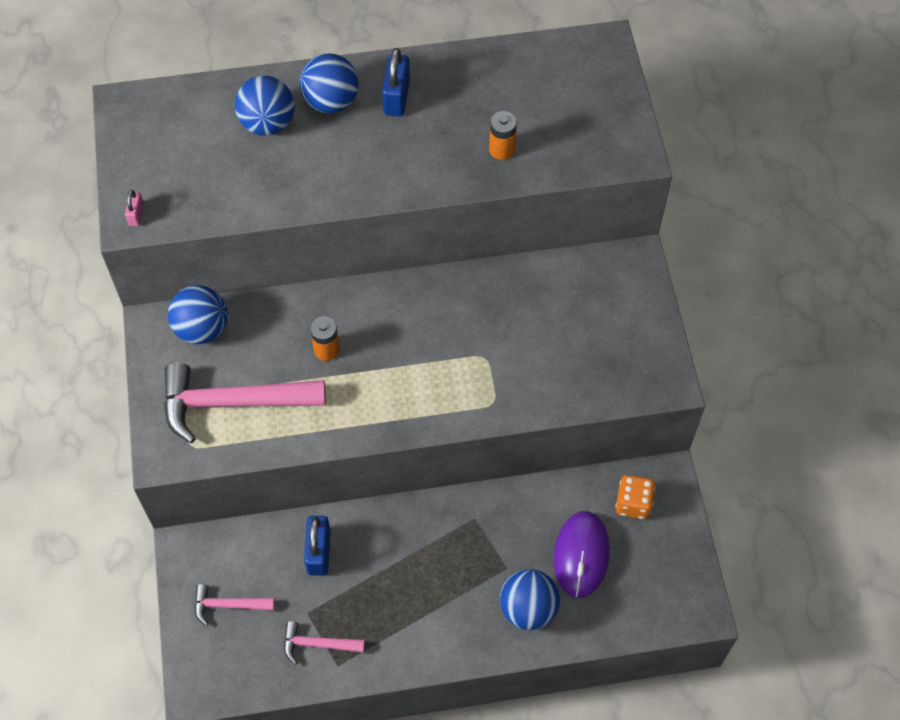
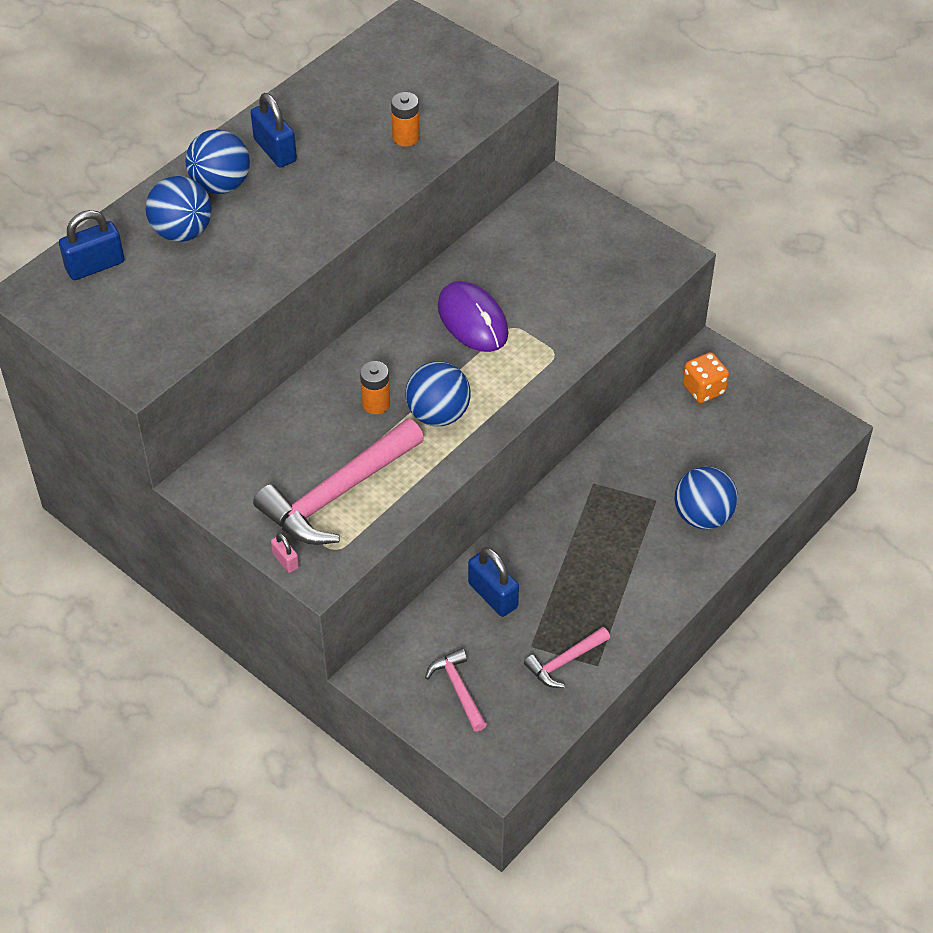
camera: 40 degrees left, 10 degrees down
pink padlock [125,190,144,226] -> pink padlock moved to [271,533,299,573]
blue ball [168,285,228,344] -> blue ball moved to [406,361,471,426]
pink hammer [195,584,275,626] -> pink hammer turned 105 degrees clockwise [425,648,487,731]
purple mouse [554,511,610,598] -> purple mouse moved to [438,281,509,352]
none -> blue padlock [59,210,124,280]

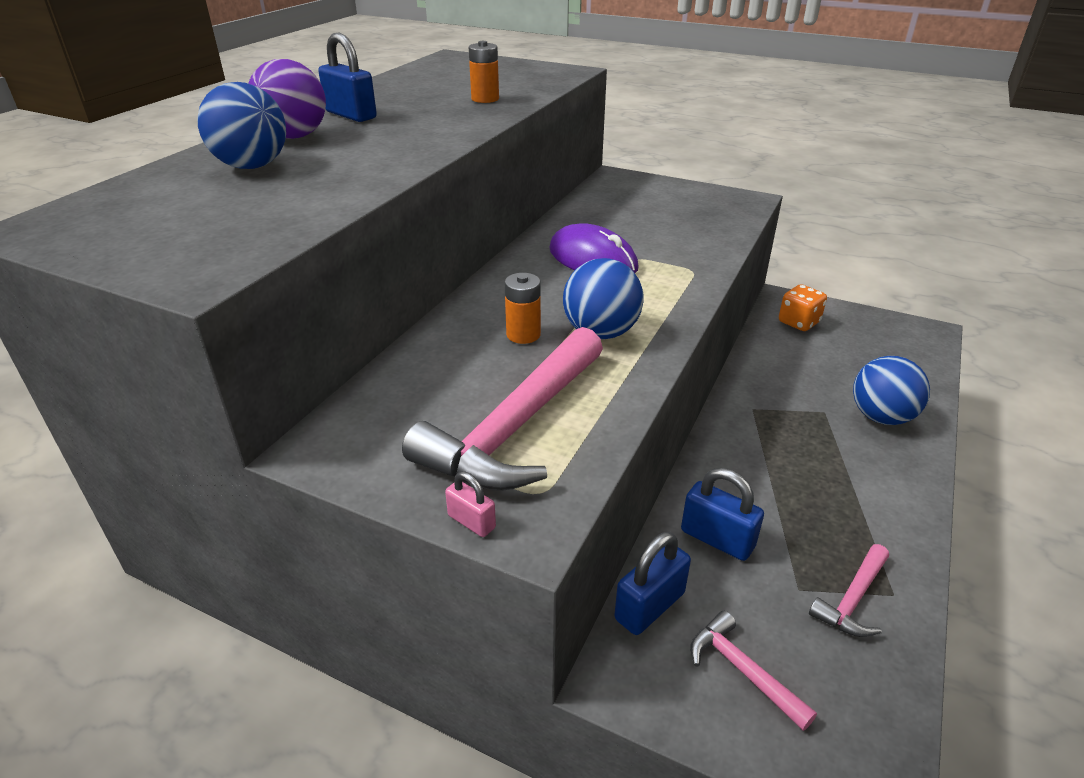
camera: 15 degrees left, 15 degrees down
blue padlock [59,210,124,280] -> blue padlock moved to [615,532,691,635]
blue ball [185,129,250,194] -> purple ball [248,59,326,139]

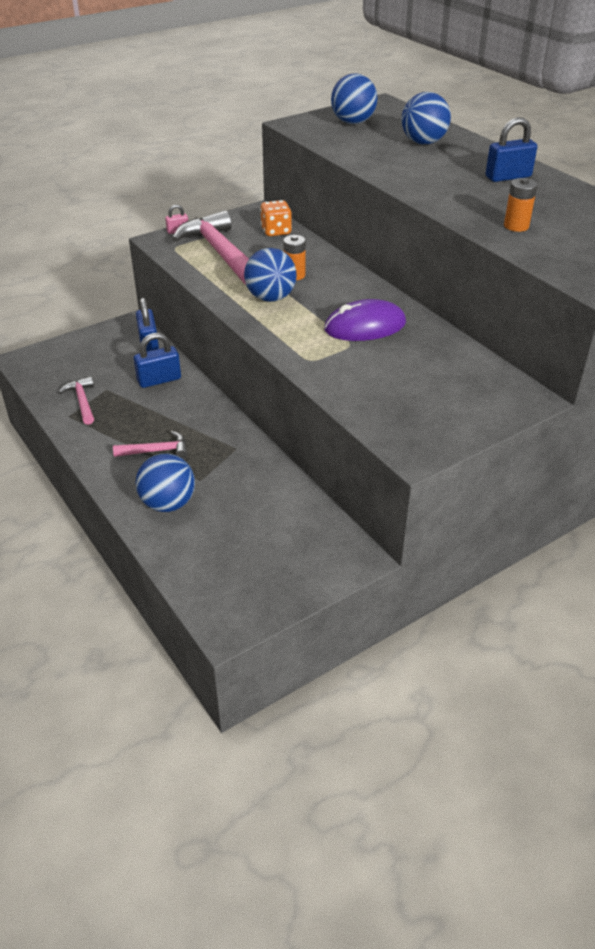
camera: 120 degrees right, 5 degrees up
purple ball [248,59,326,139] -> none
pink hammer [690,611,817,731] -> pink hammer moved to [113,431,188,459]
orange dice [779,284,827,331] -> orange dice moved to [260,200,292,236]
none -> blue ball [331,73,378,124]

